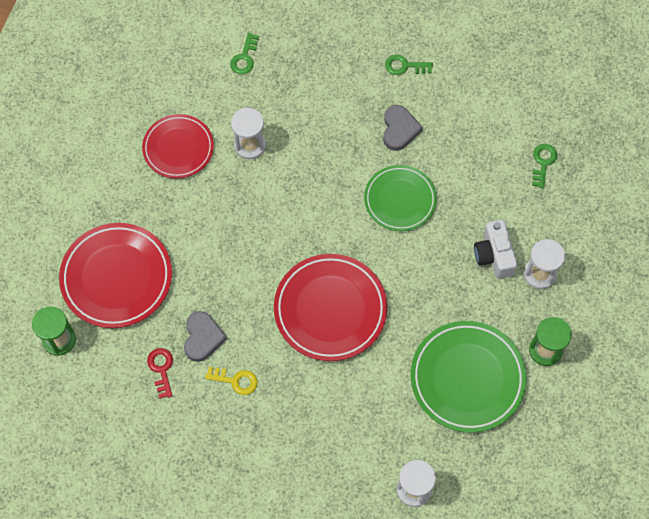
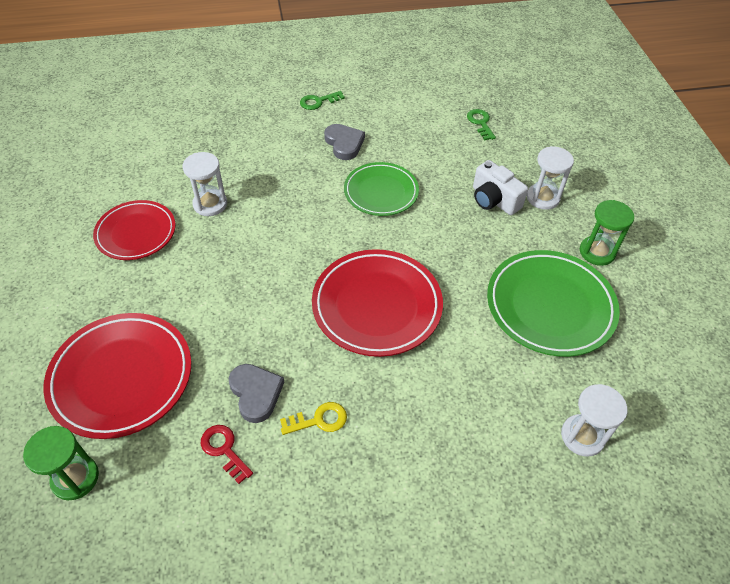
camera: 30 degrees left, 15 degrees down
green key [230,33,259,74] -> none

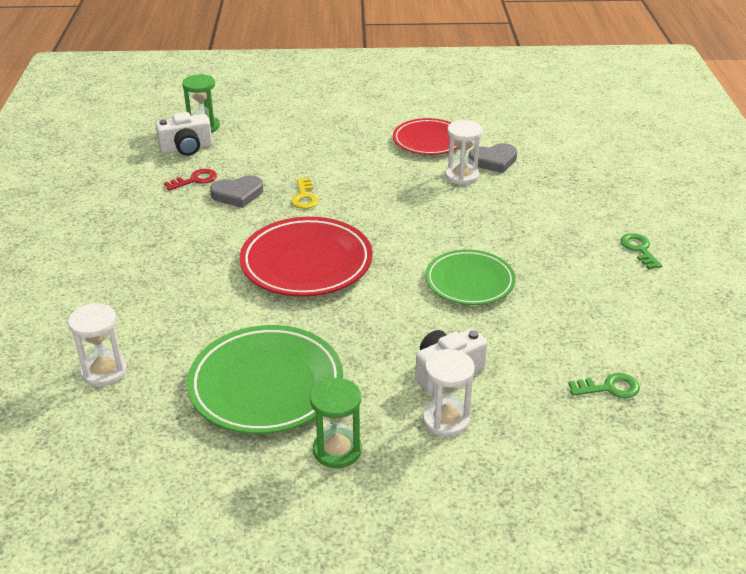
camera: 100 degrees right, 15 degrees down
red plate [43,313,191,439] -> none
yellow key [280,402,347,435] -> yellow key moved to [291,178,319,209]
grey heart [324,124,365,160] -> grey heart moved to [468,143,517,173]
none -> white camera [156,112,212,156]

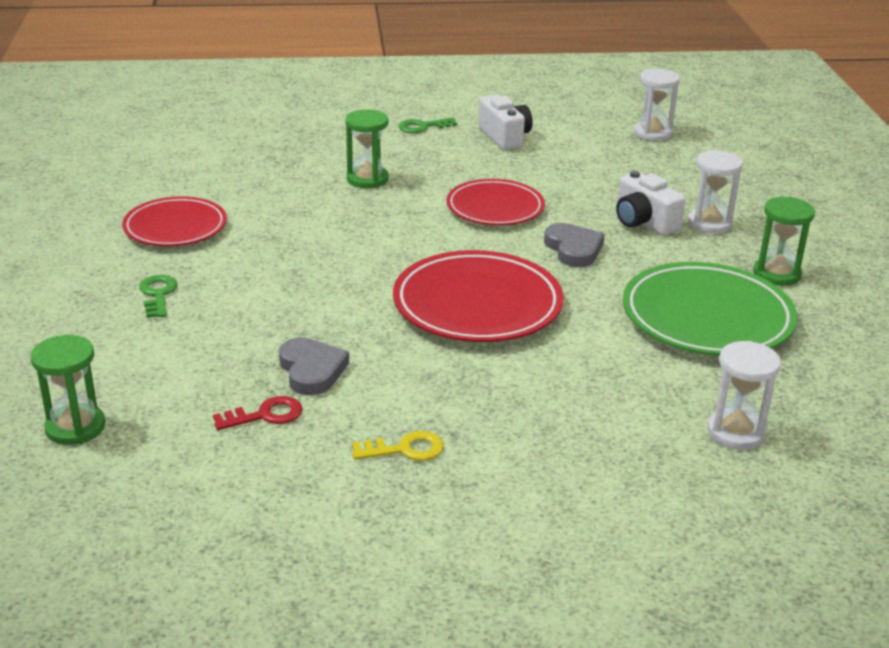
camera: 95 degrees left, 5 degrees down
white camera [156,112,212,156] -> white camera moved to [478,94,533,150]
red key [164,169,217,191] -> red key turned 105 degrees clockwise [213,396,303,430]
yellow key [291,178,319,209] -> yellow key moved to [352,431,444,461]
green plate [425,249,515,305] -> red plate [446,179,545,226]
white hourglass [445,120,483,185] -> white hourglass moved to [634,69,680,141]
grey heart [468,143,517,173] -> grey heart moved to [544,223,605,267]
green key [568,373,640,398] -> green key moved to [139,275,177,318]
none -> green hourglass [345,109,389,188]

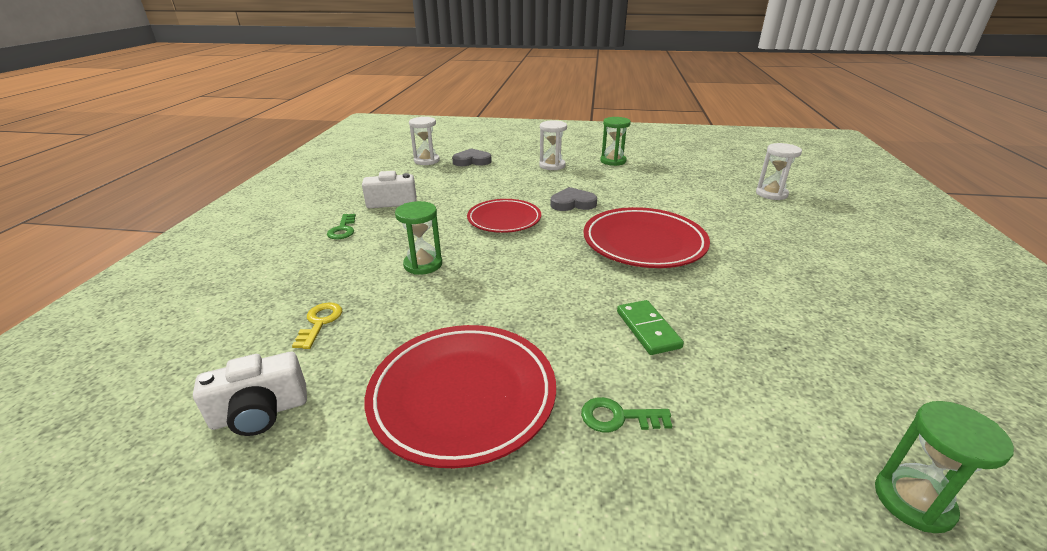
camera: 75 degrees left, 0 degrees up
red plate [122,197,227,246] -> red plate [365,325,556,468], size x1.51
red key [213,396,303,430] -> none
grey heart [279,337,349,395] -> grey heart moved to [452,148,492,166]
yellow key [352,431,444,461] -> yellow key moved to [292,302,342,349]
white camera [616,171,686,236] -> white camera moved to [193,352,307,436]
green plate [623,262,797,356] -> none
none -> green domino [617,300,684,355]

